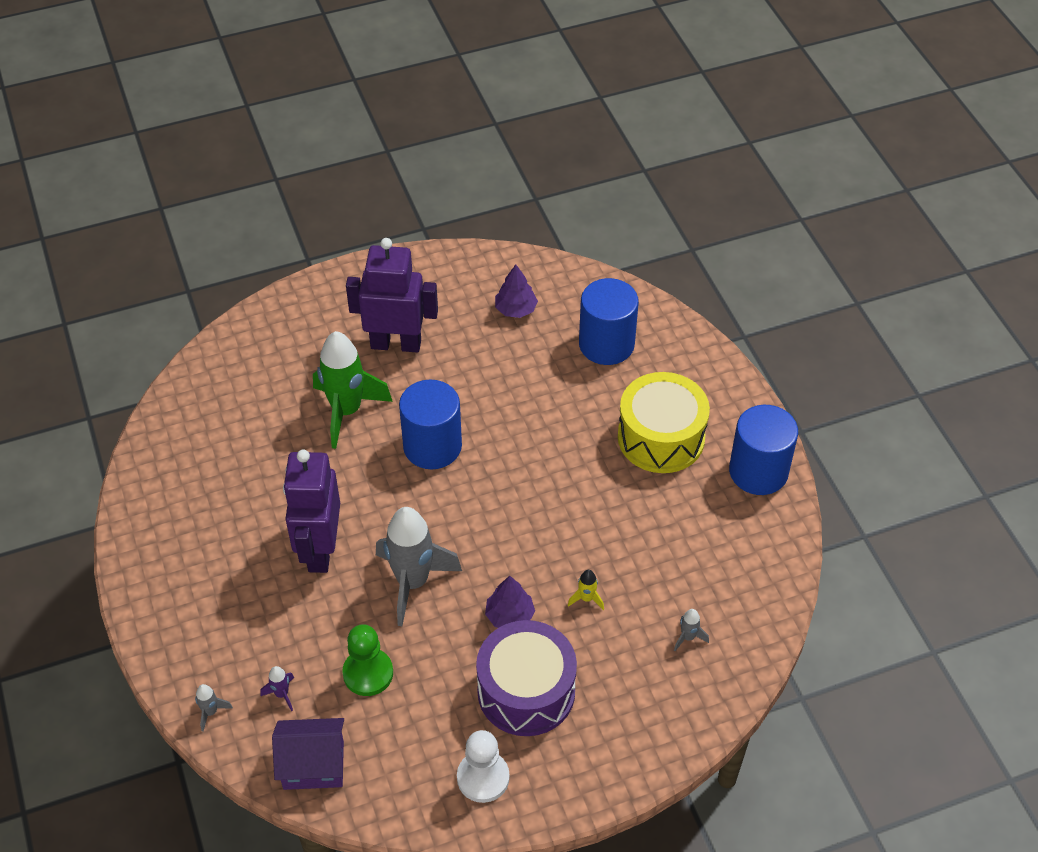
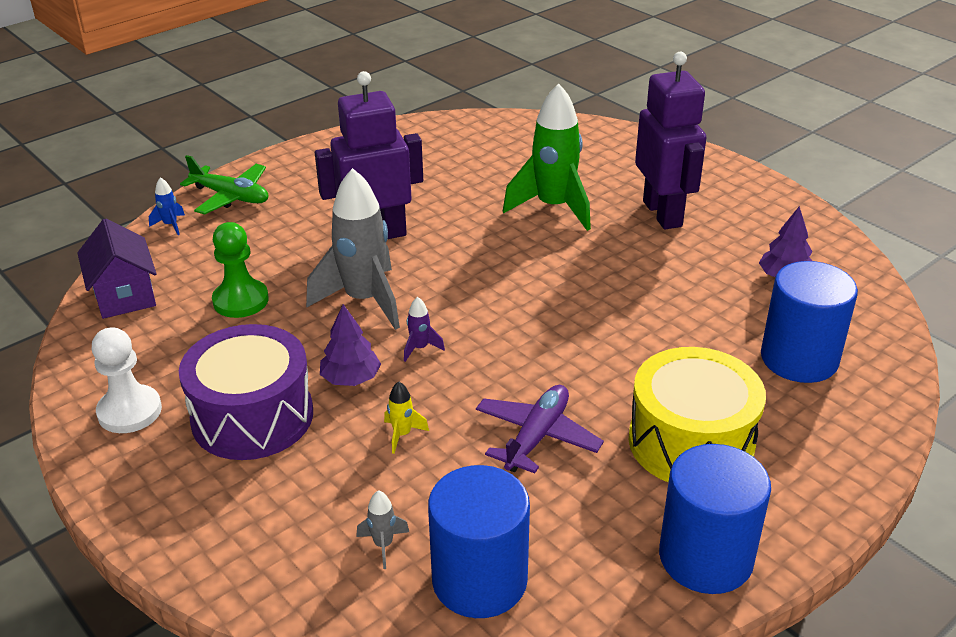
camera: 70 degrees right, 15 degrees down
grey rocket [195,684,233,731] -> blue rocket [149,177,185,235]
purple rocket [260,666,294,711] -> purple rocket moved to [404,297,445,362]
blue cylinder [399,380,462,469] -> blue cylinder moved to [428,465,530,618]
none -> green plane [180,155,268,215]
none -> purple plane [476,385,604,473]

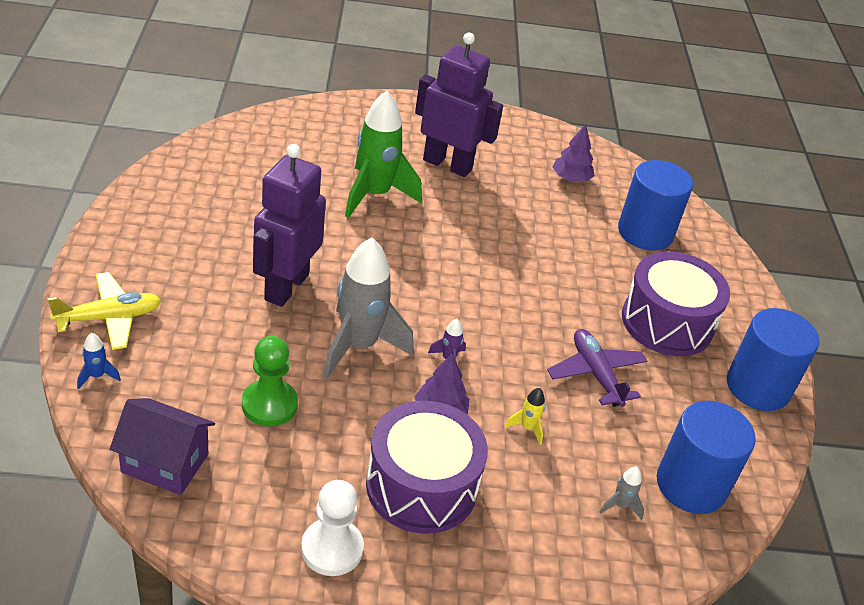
camera: 55 degrees left, 5 degrees up
green plane [180,155,268,215] -> yellow plane [48,272,161,350]
yellow drum [629,347,766,482] -> purple drum [622,251,730,356]

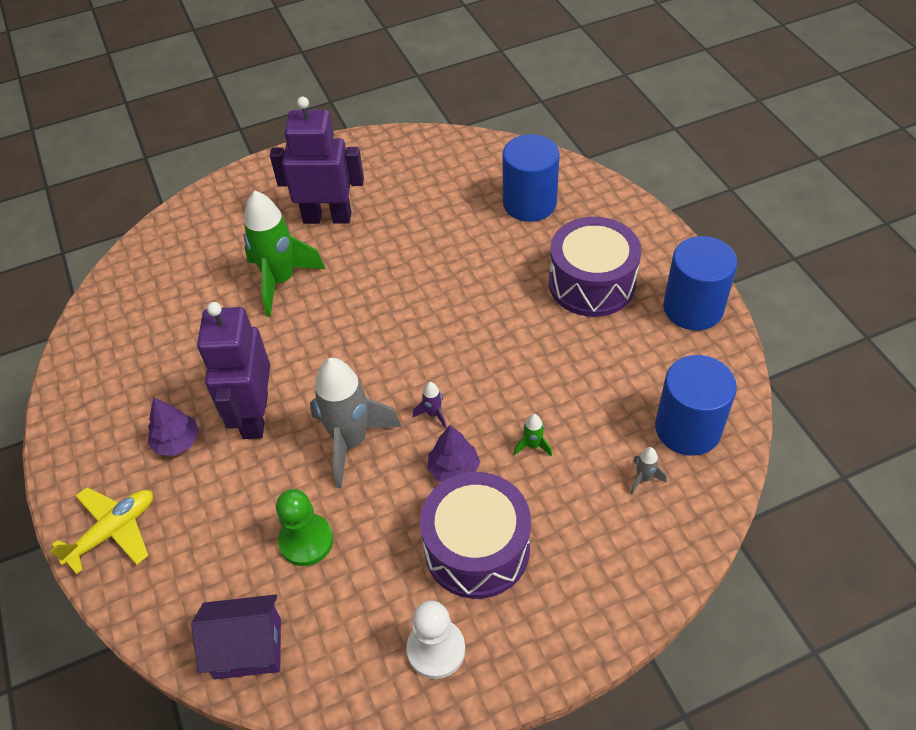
camera: 15 degrees left, 10 degrees up
blue rocket [77,333,121,389] -> none
yellow rocket [505,388,545,445] -> green rocket [514,414,552,456]
purple plane [547,329,647,407] -> none
purple tree [552,124,595,182] -> purple tree moved to [148,398,199,456]

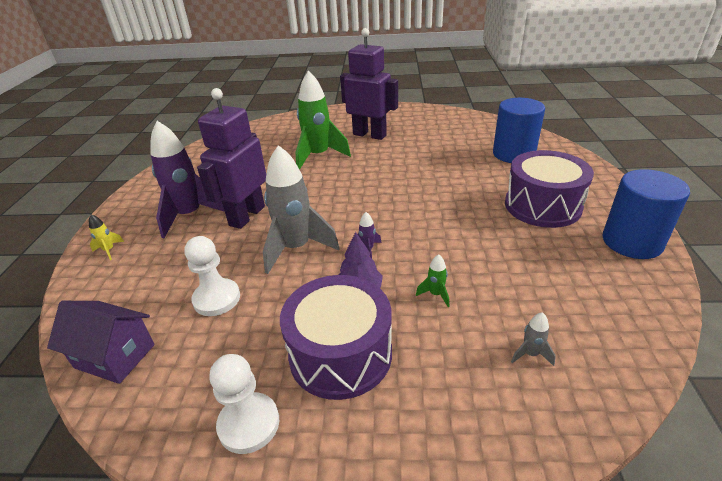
camera: 25 degrees right, 15 degrees down
yellow plane [50,487,153,574] -> yellow rocket [89,214,124,260]
purple tree [148,398,199,456] -> purple rocket [150,121,225,238]
green pawn [276,489,333,566] -> white pawn [185,236,240,316]
blue cylinder [655,355,737,456] -> none

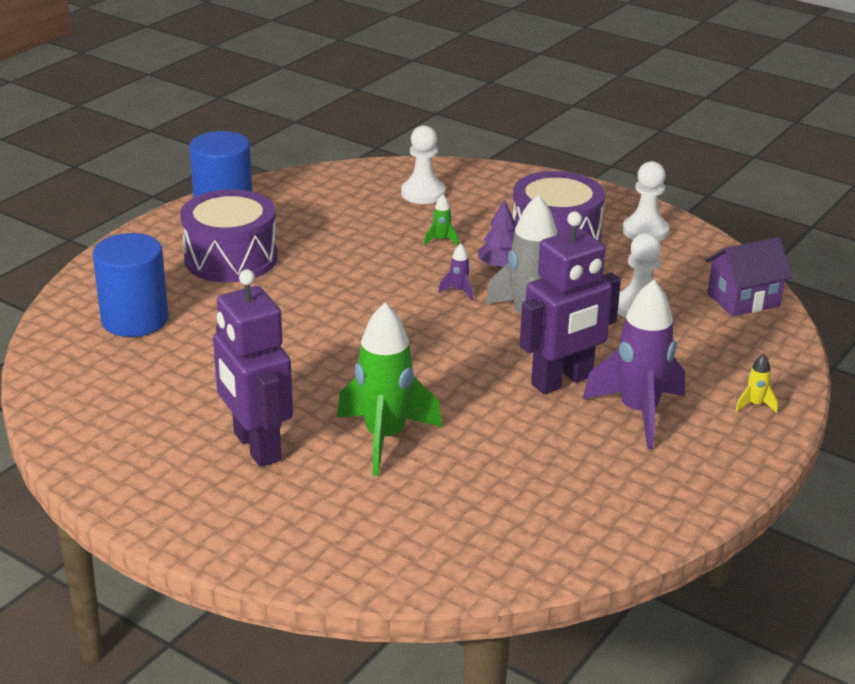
camera: 150 degrees left, 5 degrees down
purple house [47,301,155,384] -> purple house turned 75 degrees counterclockwise [705,237,793,316]
grey rocket [511,312,556,366] -> white pawn [401,125,445,204]

